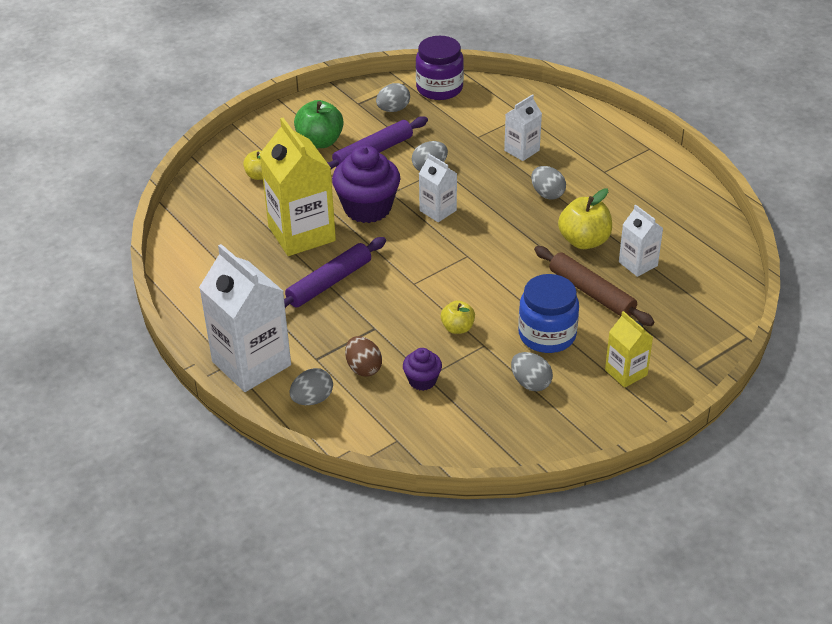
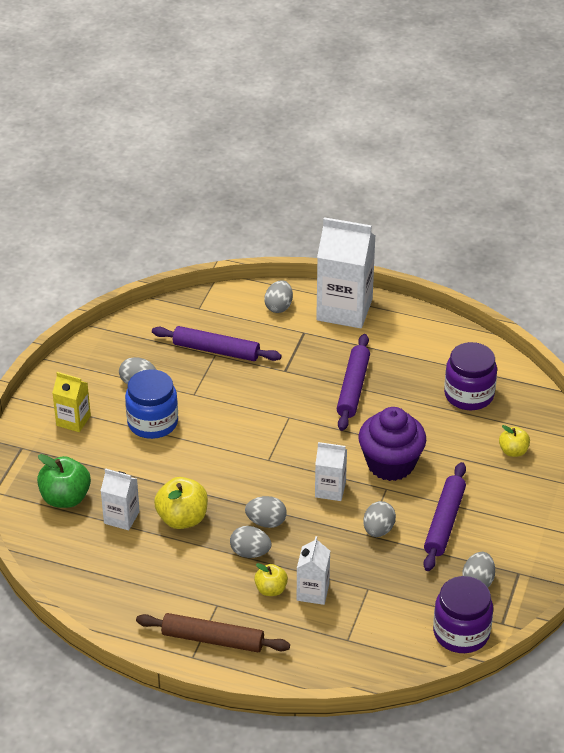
camera: 145 degrees right, 0 degrees up
yellow carton [260,118,336,256] -> none
green apple [294,100,344,148] -> green apple moved to [37,454,91,508]
brown egg [345,336,382,377] -> none
purple cupcake [403,348,442,391] -> purple rolling pin [152,326,281,361]
yellow apple [441,300,475,334] -> yellow apple moved to [254,563,288,596]
brown rolling pin [534,246,654,326] -> brown rolling pin moved to [136,613,290,652]
none -> grey egg [245,496,287,528]
none -> purple jar [444,342,497,410]

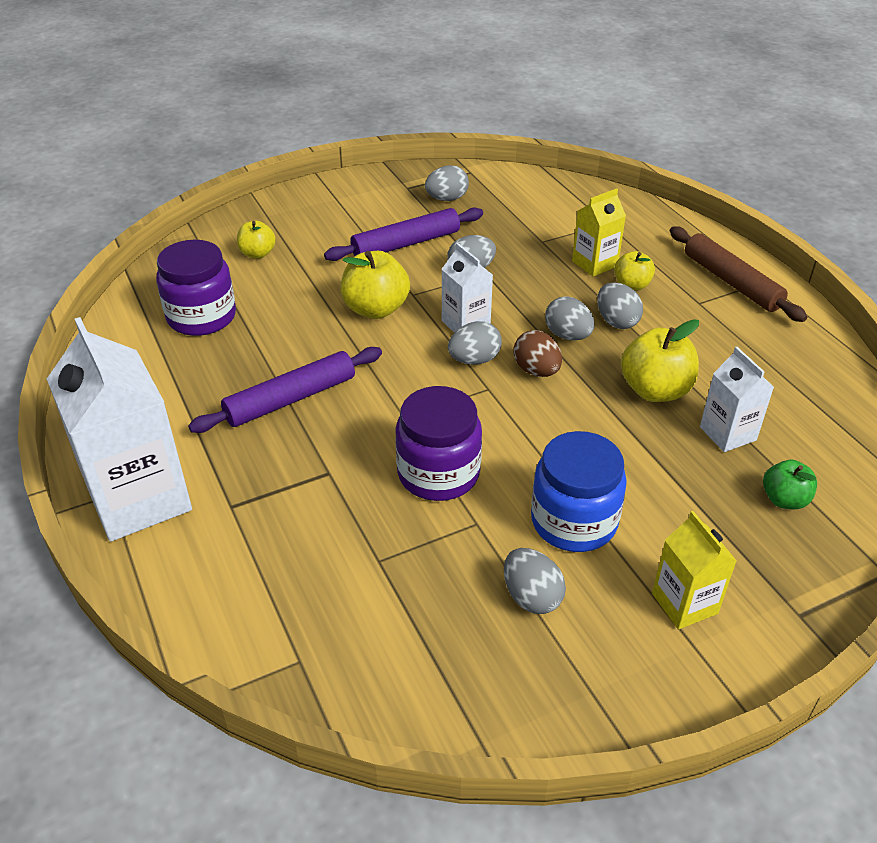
camera: 135 degrees left, 0 degrees up
green apple [37,454,91,508] -> green apple [763,460,817,509], size x0.60
purple rolling pin [152,326,281,361] -> none
grey egg [264,280,293,313] -> grey egg moved to [448,321,502,365]
white carton [297,536,330,605] -> yellow carton [572,188,626,277]
purple cupcake [358,407,426,481] -> yellow apple [341,251,410,319]
purple jar [433,576,493,653] -> purple jar moved to [395,386,482,501]
none -> brown egg [513,330,562,377]

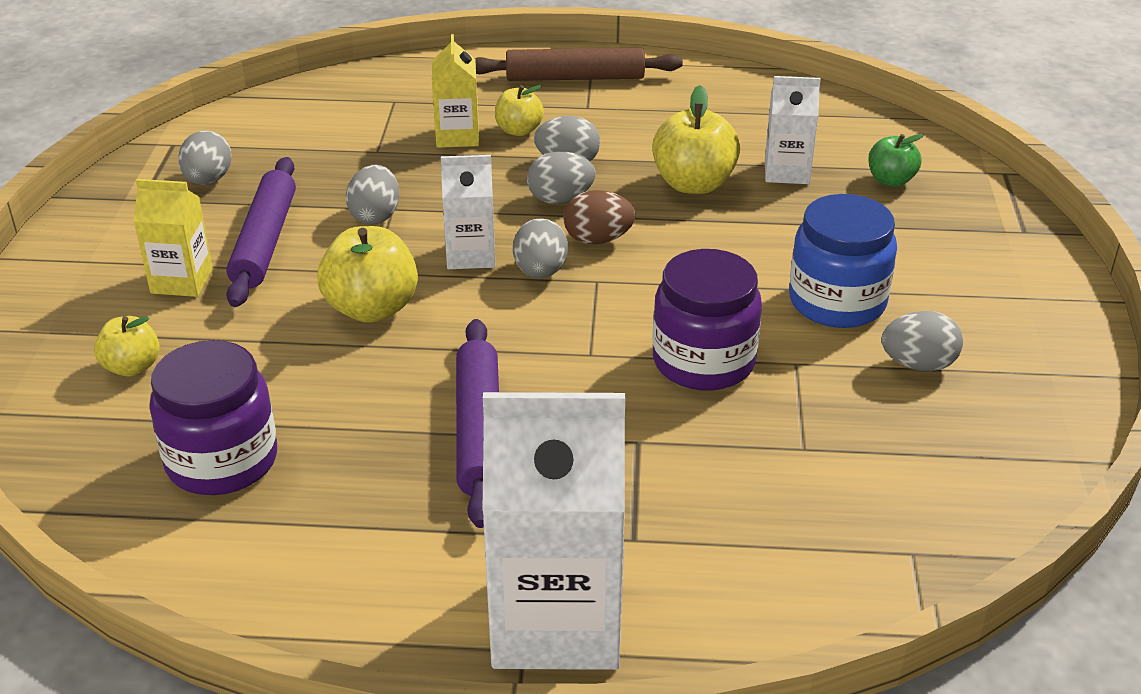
camera: 60 degrees left, 5 degrees down
yellow carton [652,511,737,629] -> yellow carton moved to [133,179,213,297]

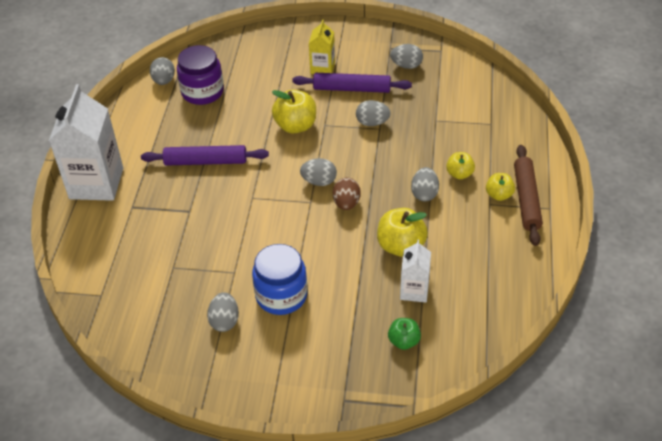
camera: 95 degrees right, 10 degrees up
yellow apple [94,316,160,377] -> yellow apple moved to [486,173,515,201]
yellow carton [432,34,479,148] -> none
white carton [441,155,495,269] -> none
grey egg [527,151,596,204] -> grey egg moved to [150,57,175,85]
purple jar [653,249,762,391] -> none

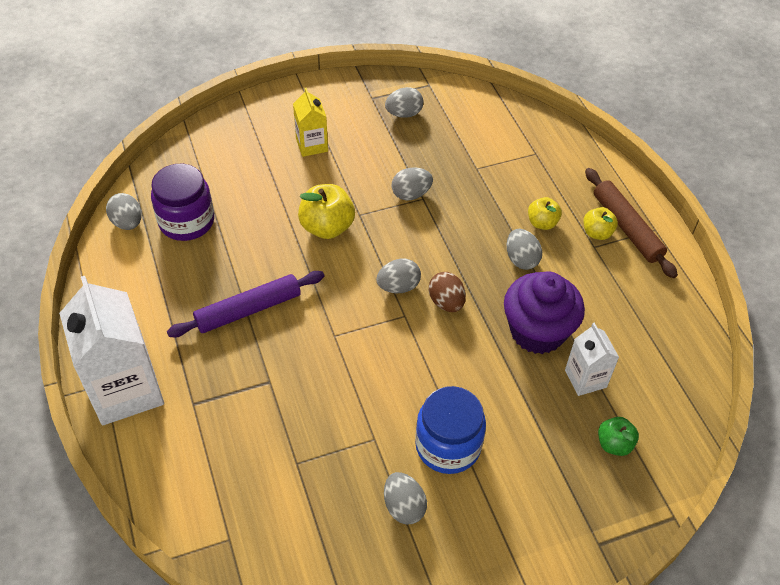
camera: 30 degrees left, 5 degrees up
purple rolling pin [293,73,412,93] -> none
yellow apple [377,208,428,257] -> purple cupcake [504,272,585,354]

